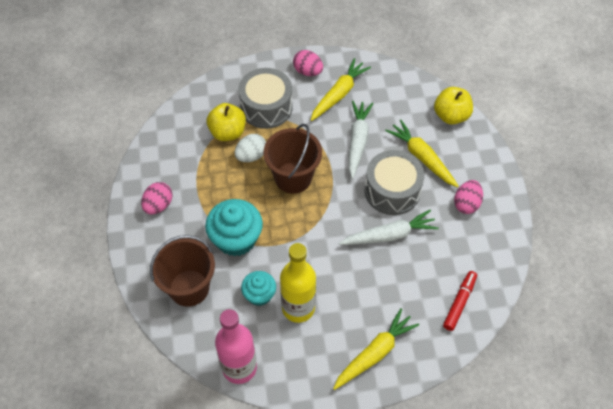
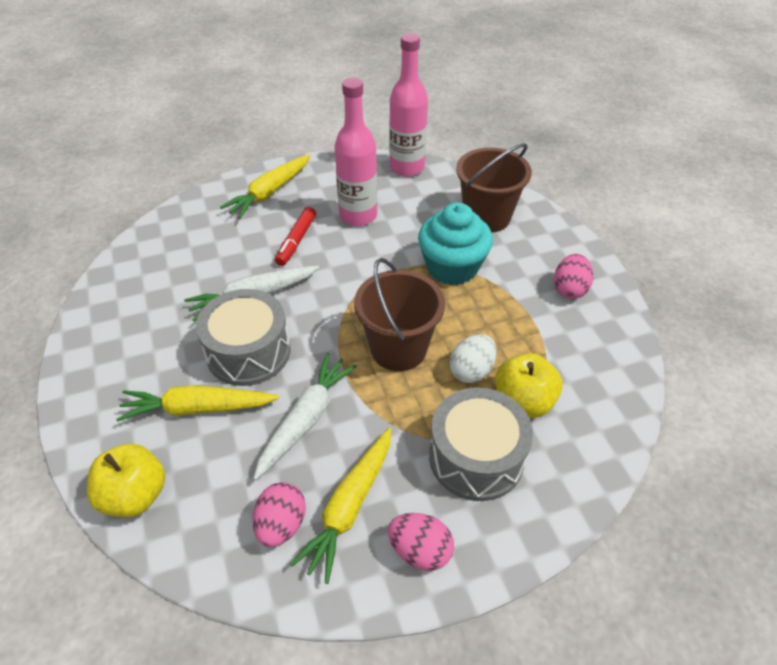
camera: 170 degrees right, 10 degrees down
turquoise cupcake [241,271,276,306] -> none
yellow bottle [280,243,316,323] -> pink bottle [334,78,377,226]
white carrot [349,101,373,179] -> white carrot turned 150 degrees counterclockwise [253,353,357,480]
yellow carrot [385,120,459,187] -> yellow carrot turned 135 degrees clockwise [116,385,279,421]
red marker [443,271,477,331] -> red marker moved to [275,207,316,266]
pink egg [454,180,483,214] -> pink egg moved to [253,482,306,547]

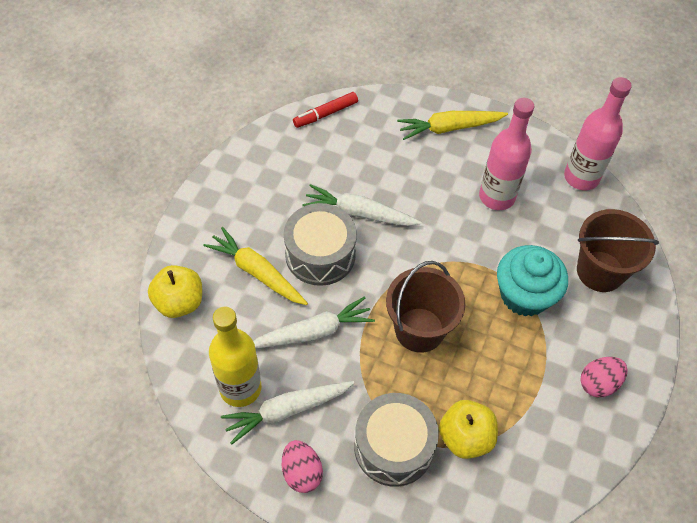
camera: 40 degrees right, 10 degrees up
pink egg [253,482,306,547] -> yellow bottle [209,307,262,407]
red marker [275,207,316,266] -> red marker moved to [293,92,358,128]
yellow carrot [290,428,391,584] -> white carrot [221,381,355,445]
white egg [449,334,497,383] -> none

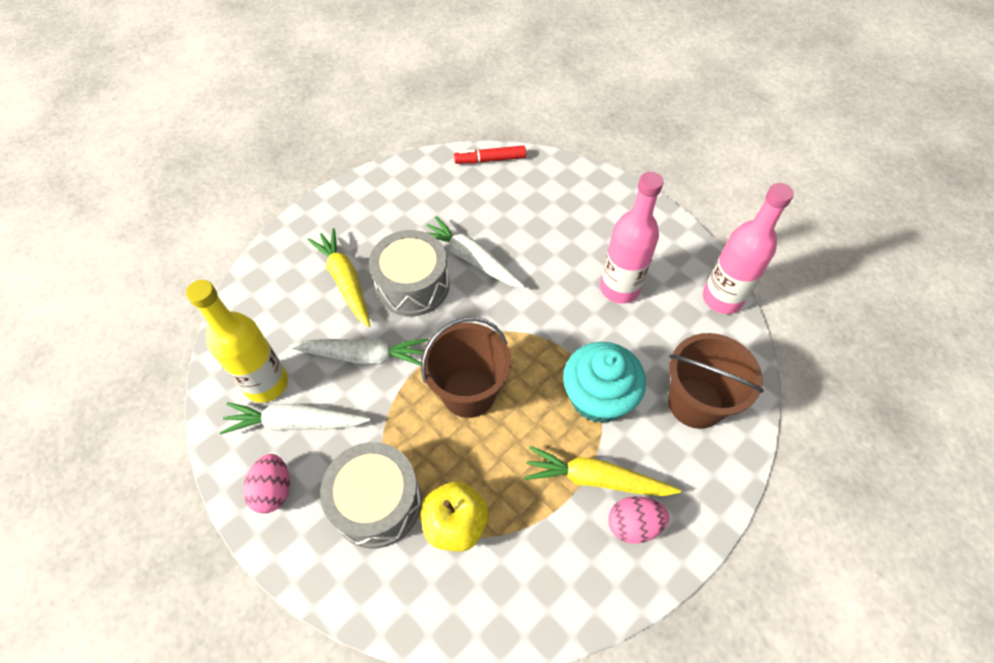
camera: 25 degrees right, 0 degrees up
yellow apple [148,265,202,318] -> none
yellow carrot [397,111,508,140] -> yellow carrot moved to [524,446,681,496]

